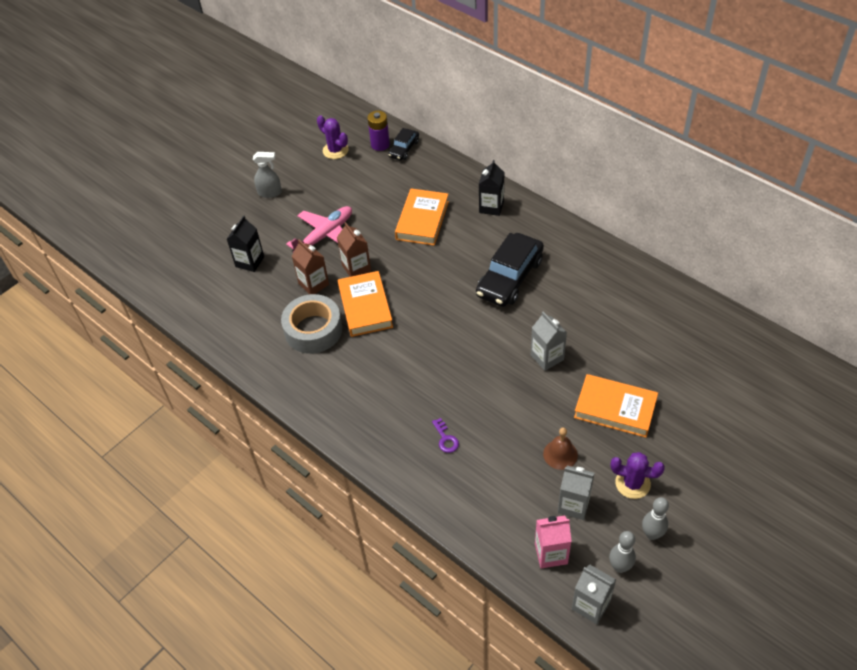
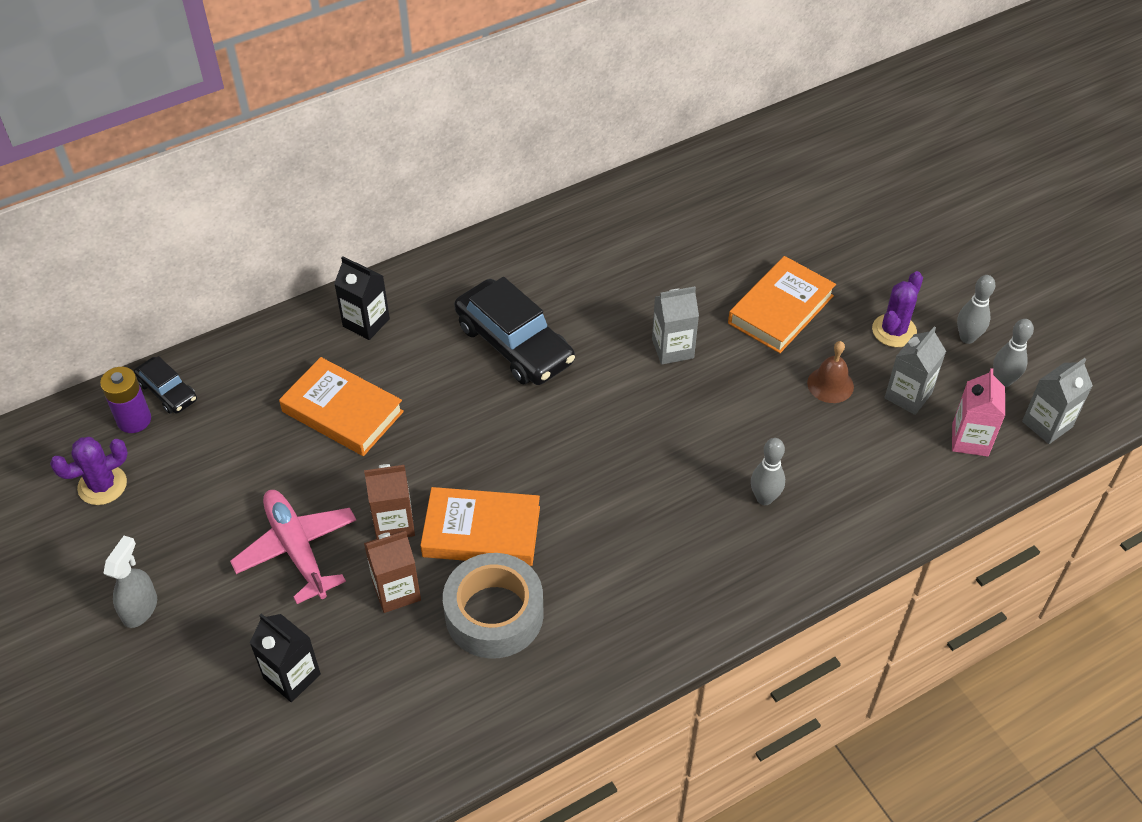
camera: 75 degrees left, 0 degrees up
purple key [432,418,459,453] -> grey bowling pin [751,438,785,505]

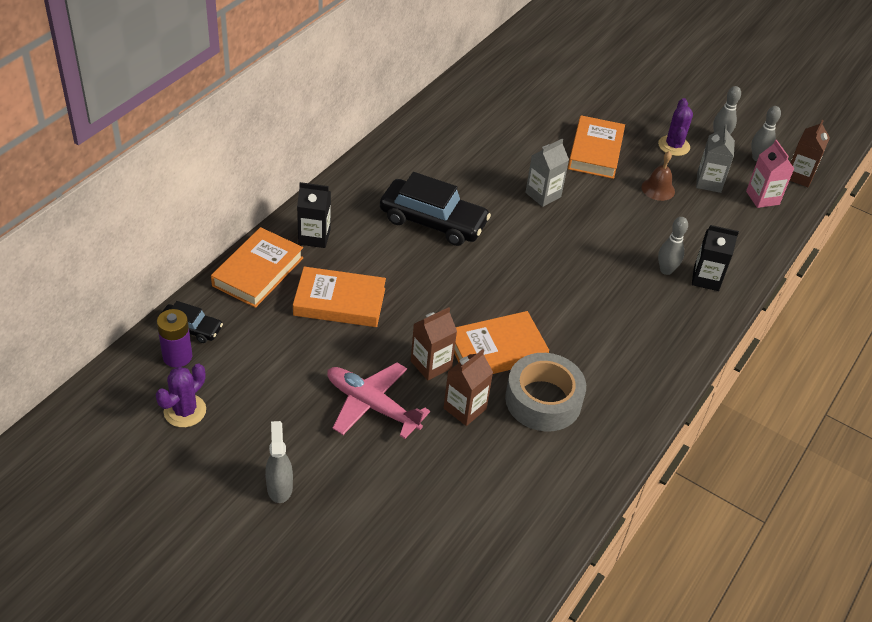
camera: 30 degrees left, 5 degrees down
black carton [250,614,321,702] -> black carton moved to [692,225,739,291]
grey carton [1022,358,1093,444] -> brown carton [790,120,830,187]
none -> orange book [211,227,304,308]

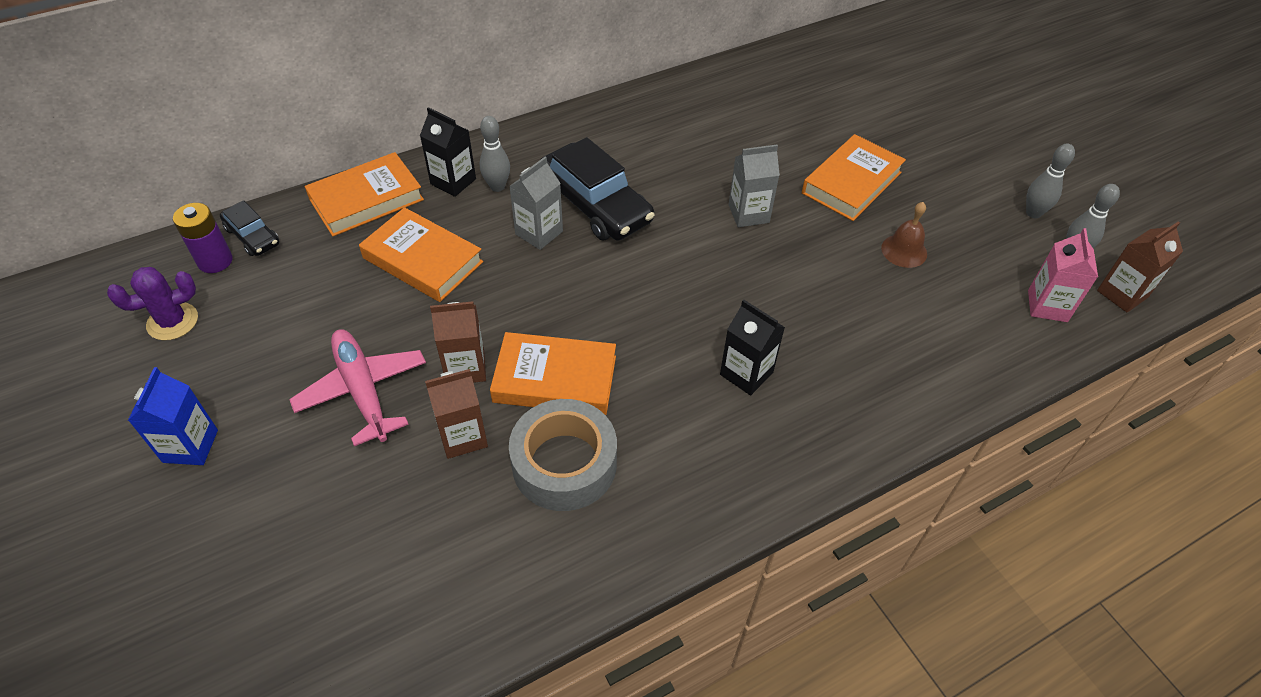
camera: 30 degrees right, 5 degrees up
grey spray bottle [265,421,293,503] -> blue carton [128,367,218,465]
purple cactus [658,98,693,156] -> none
grey bowling pin [658,217,688,275] -> grey bowling pin moved to [480,116,510,192]
black carton [692,225,739,291] -> black carton moved to [720,299,785,395]
grey carton [696,124,735,193] -> grey carton moved to [509,157,563,250]

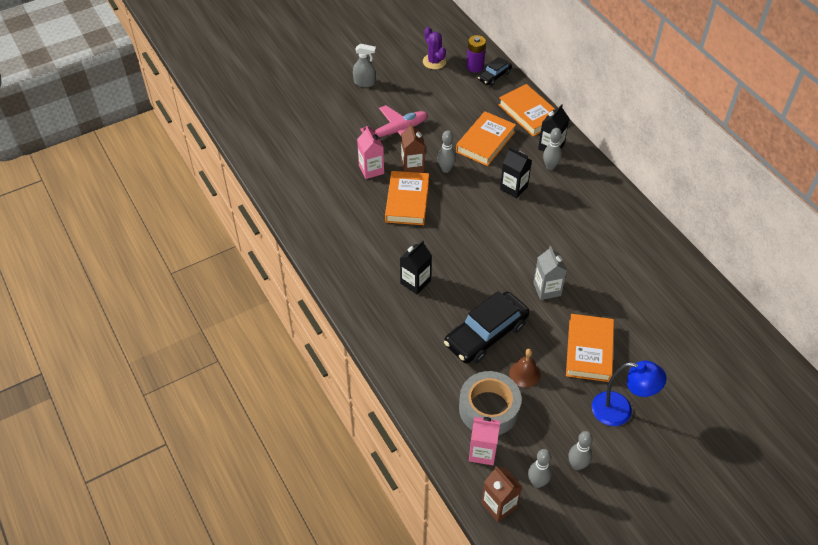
camera: 90 degrees right, 0 degrees up
blue carton [128,367,218,465] -> grey spray bottle [353,44,376,87]
brown carton [425,369,488,459] -> pink carton [357,126,384,179]
grey carton [509,157,563,250] -> black carton [500,147,532,198]
grey tape [509,399,617,511] -> grey tape moved to [459,371,522,435]
black car [539,137,654,241] -> black car moved to [444,291,530,364]
orange book [802,134,906,221] -> orange book turned 60 degrees clockwise [566,314,614,382]
none -> grey bowling pin [438,130,456,173]
none -> blue lamp [592,361,666,426]

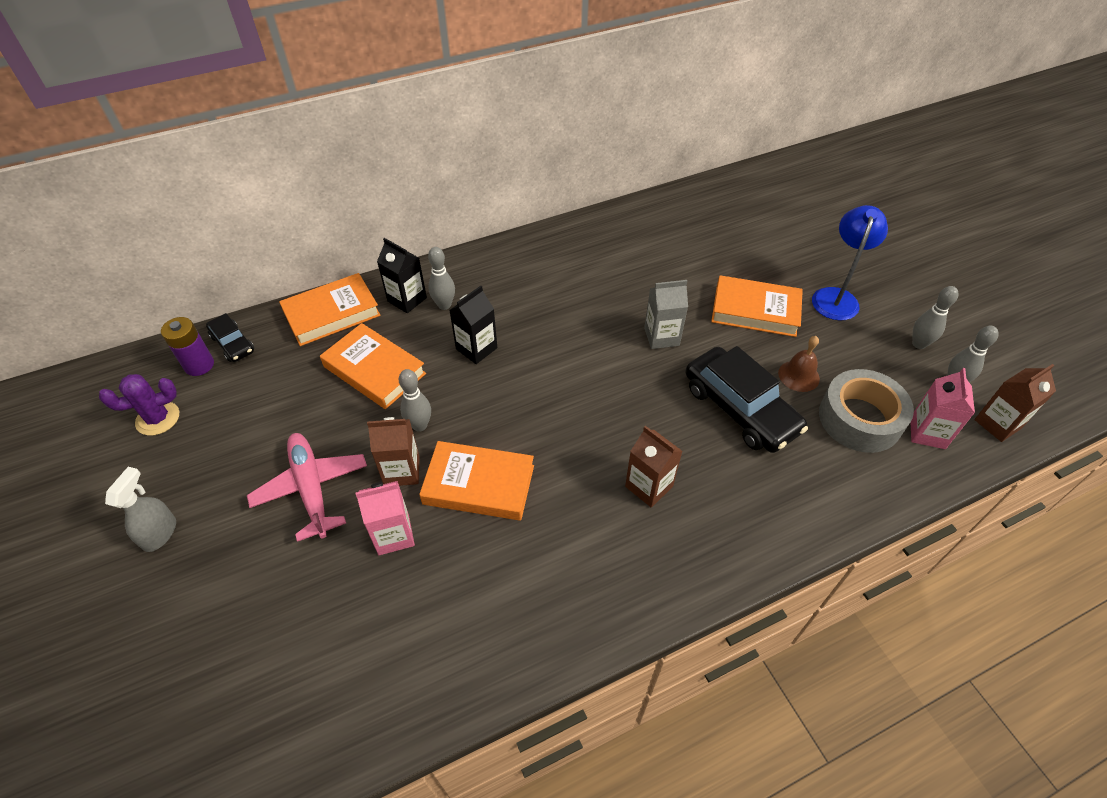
camera: 85 degrees left, 0 degrees up
black carton [400,240,432,294] -> brown carton [625,426,683,508]

